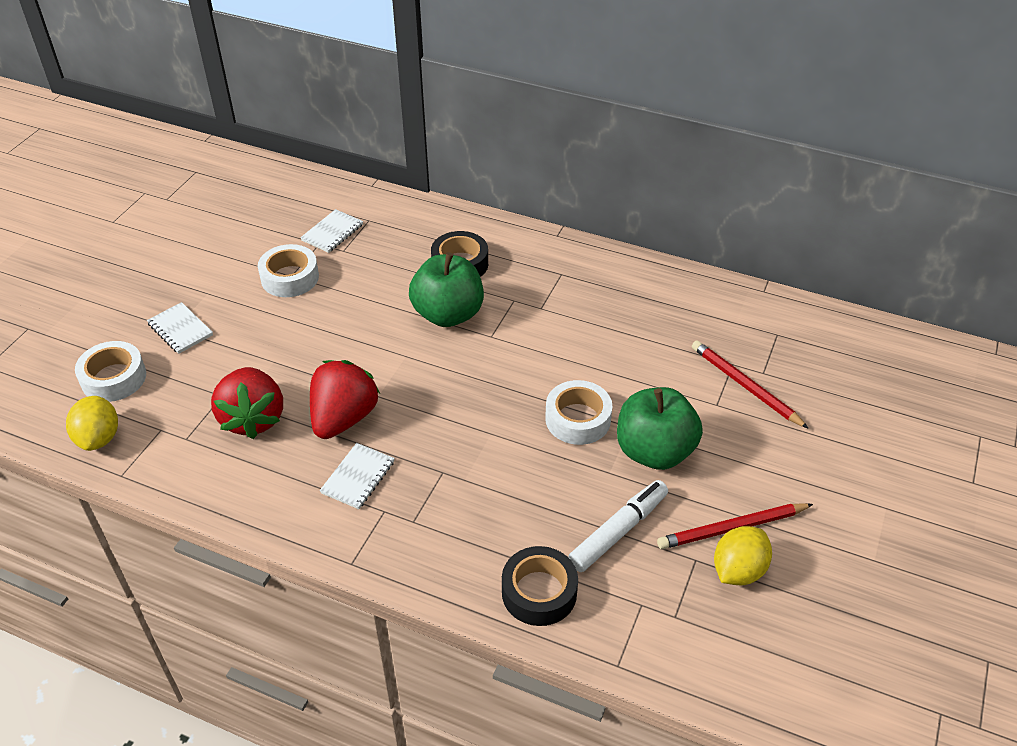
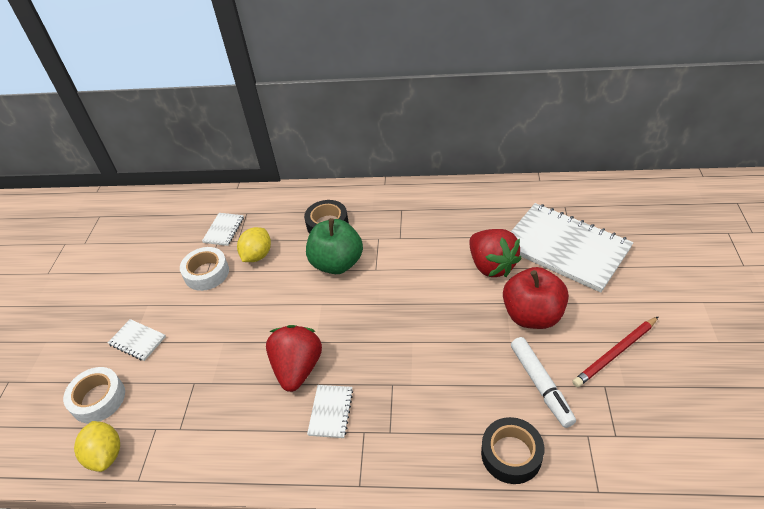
camera: 15 degrees left, 0 degrees up
red strawberry [211,367,283,439] -> red strawberry moved to [470,229,522,277]
white tape [545,380,613,445] -> none
white marker [568,480,668,572] -> white marker turned 135 degrees clockwise [511,337,576,428]
green apple [617,387,703,470] -> red apple [503,267,569,329]
red pencil [692,340,809,429] -> white notebook [511,203,633,292]
yellow lemon [714,526,772,585] -> yellow lemon moved to [237,227,271,262]

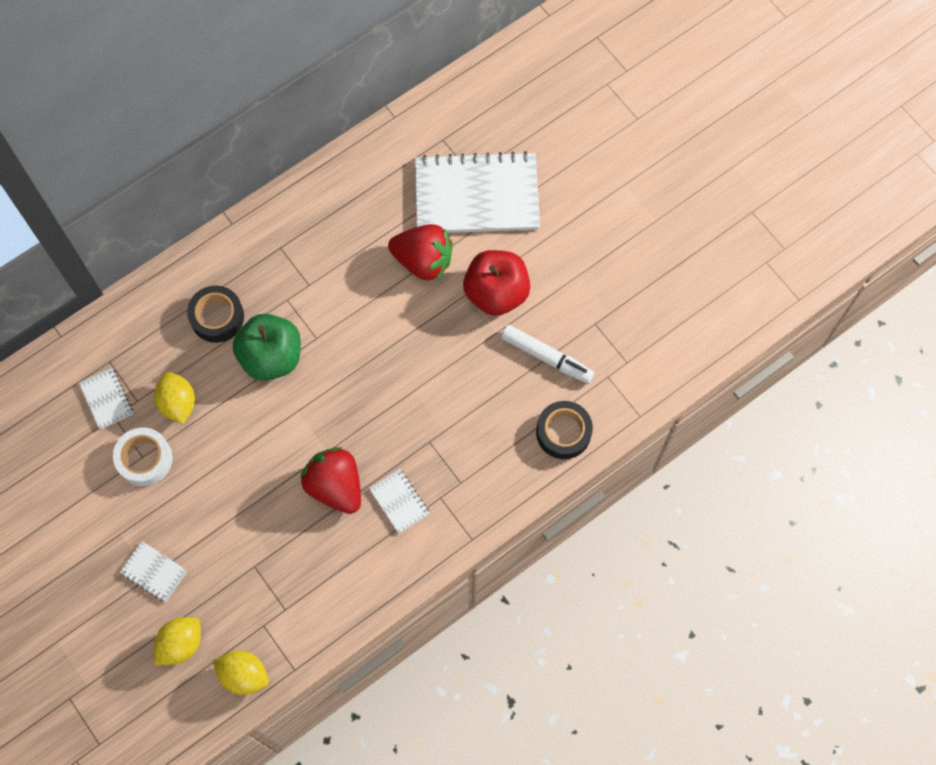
camera: 45 degrees left, 25 degrees up
white tape [63,367,125,423] -> yellow lemon [154,617,201,665]
white notebook [108,319,166,361] -> white notebook turned 45 degrees clockwise [120,541,187,602]
red pencil [572,316,659,387] -> none

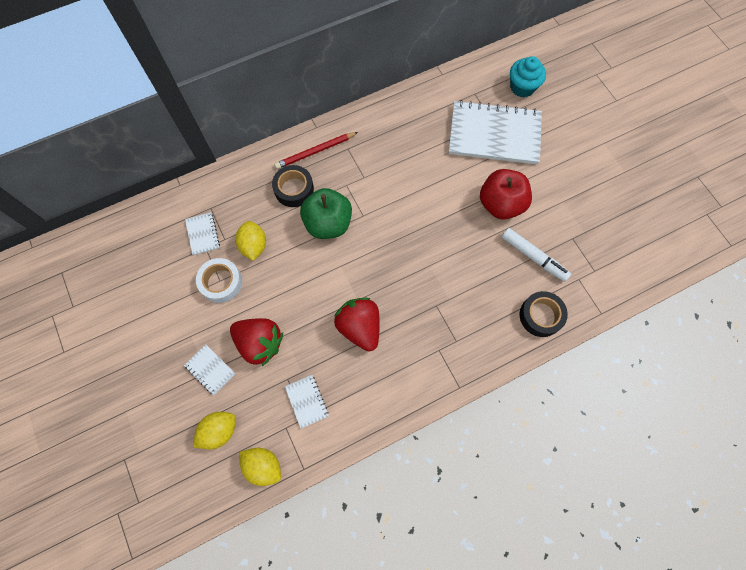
camera: 10 degrees right, 0 degrees up
white notebook [369,469,430,534] -> white notebook moved to [285,375,329,429]
red strawberry [388,224,453,281] -> red strawberry moved to [230,318,283,366]
none -> red pencil [275,132,358,169]
none -> turquoise cupcake [510,56,546,97]

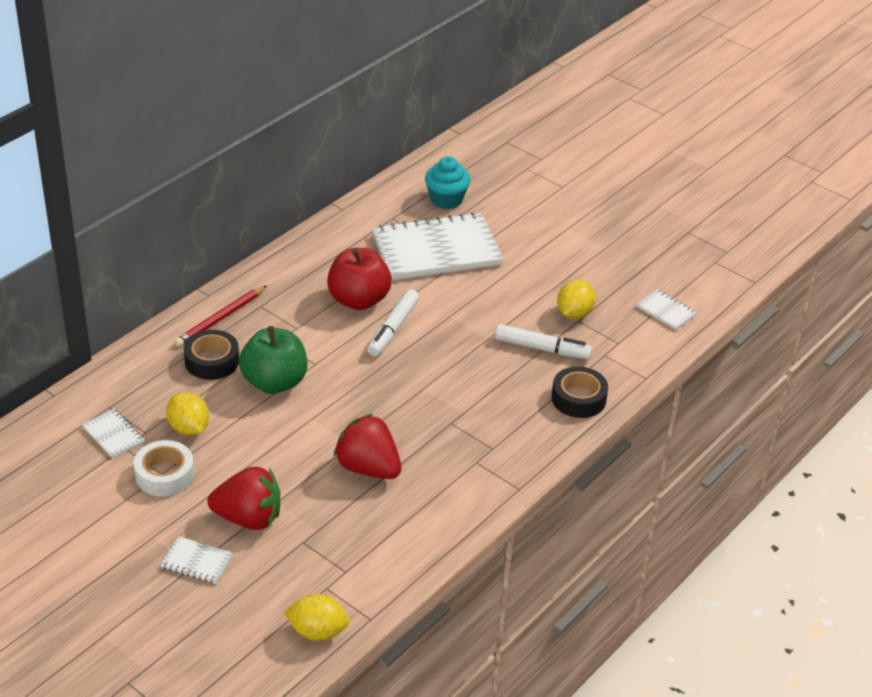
camera: 25 degrees left, 30 degrees down
yellow lemon [193,412,236,450] -> yellow lemon moved to [557,280,596,319]
white notebook [285,375,329,429] -> white notebook moved to [636,289,697,330]
red apple [480,169,532,220] -> red apple moved to [327,248,392,310]
none -> white marker [367,289,419,357]

